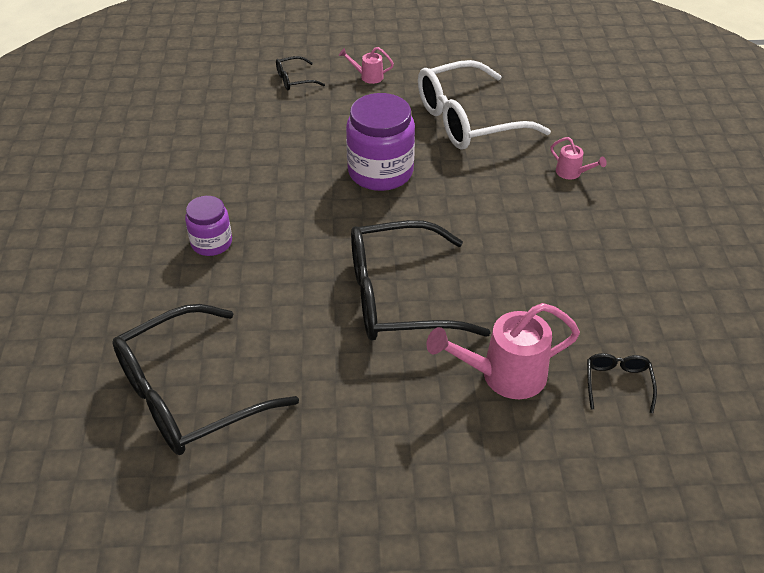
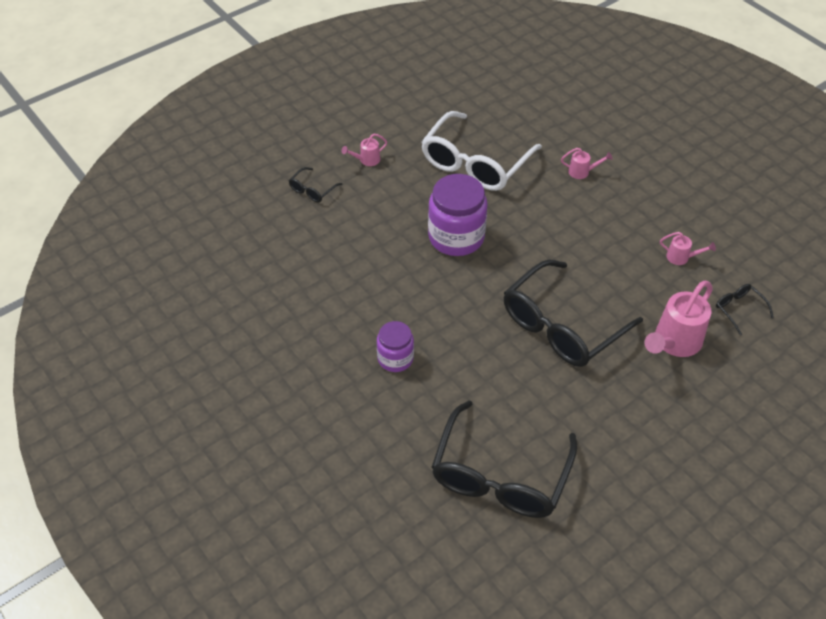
camera: 35 degrees left, 5 degrees up
none -> pink watering can [660,232,716,265]

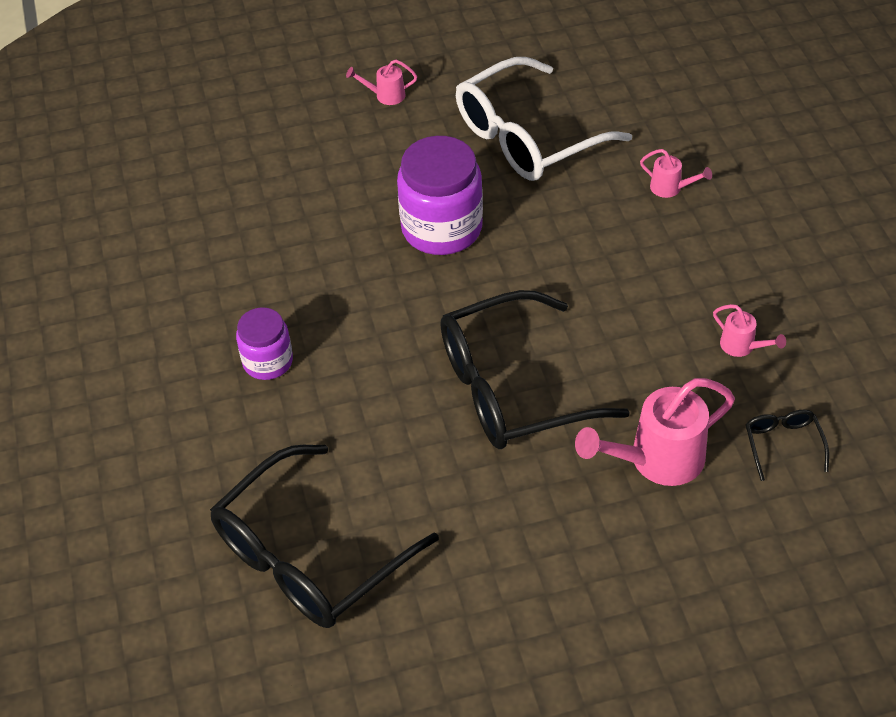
camera: 25 degrees right, 0 degrees up
black glasses [289,167,342,202] -> none

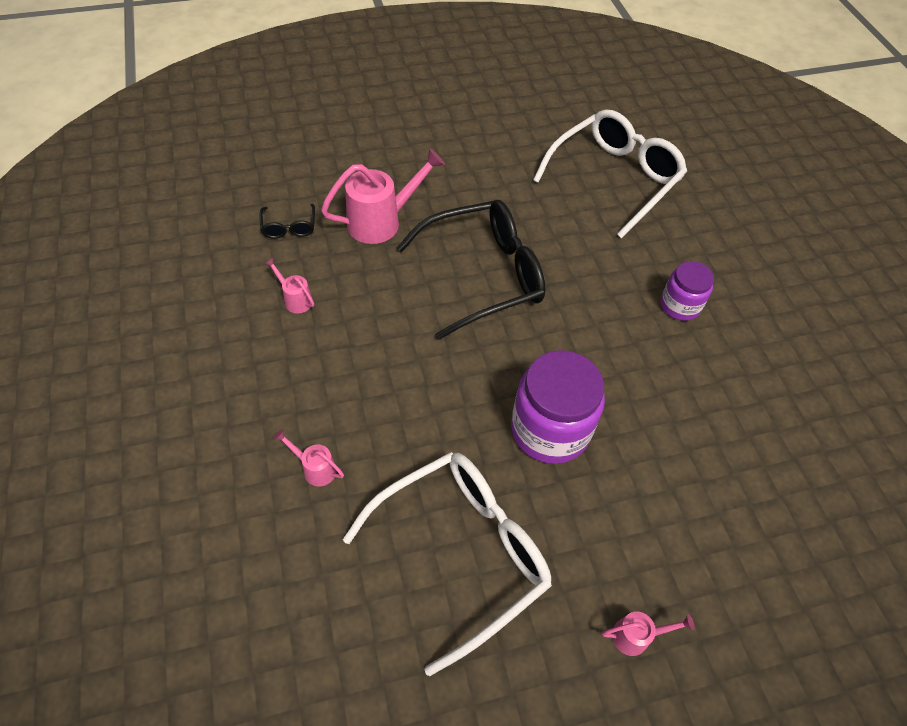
camera: 175 degrees right, 5 degrees up
black glasses [210,445,439,628] -> white glasses [533,109,687,238]

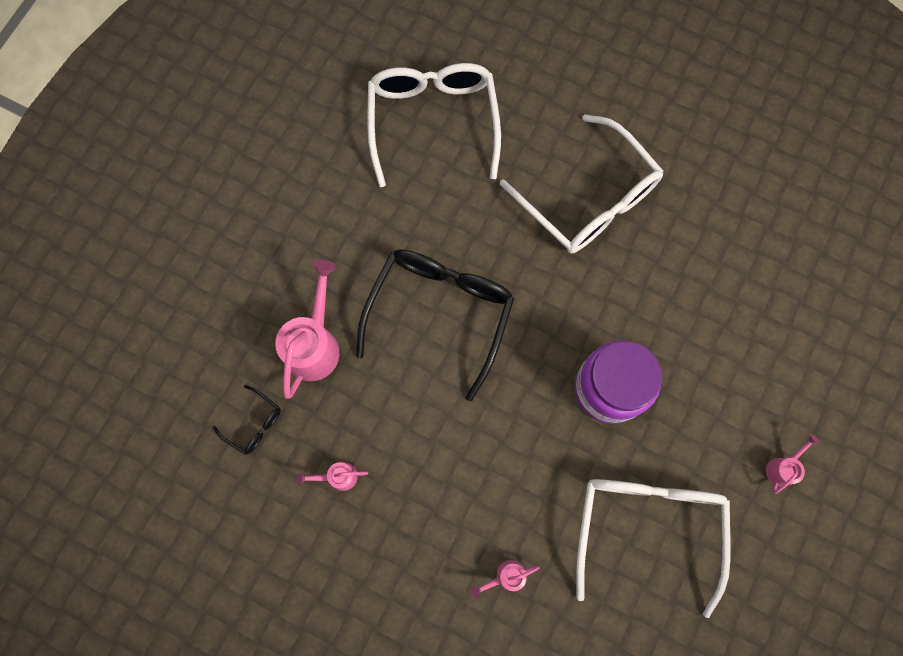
camera: 45 degrees left, 20 degrees up
purple jar [661,261,714,321] -> white glasses [500,114,664,253]

